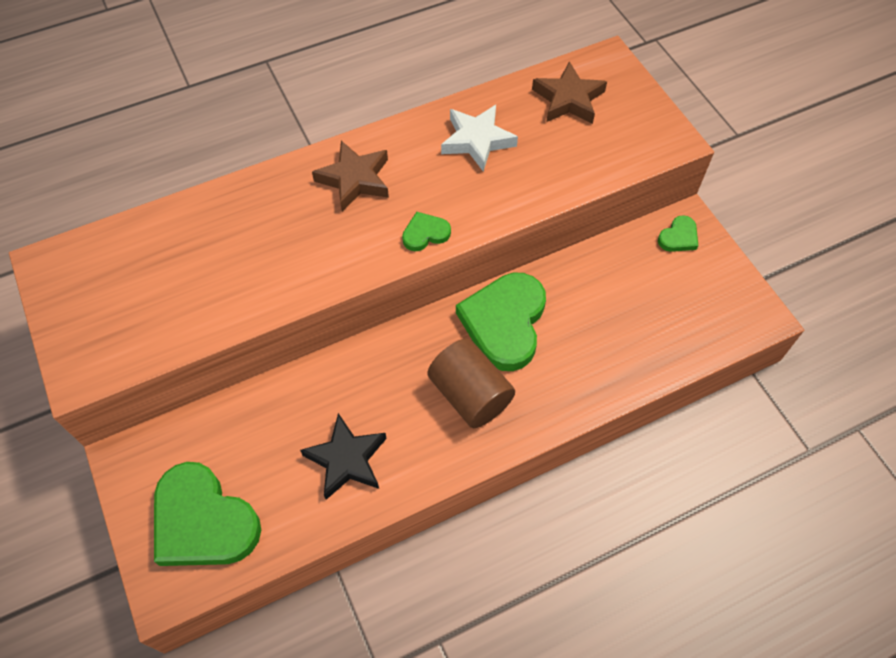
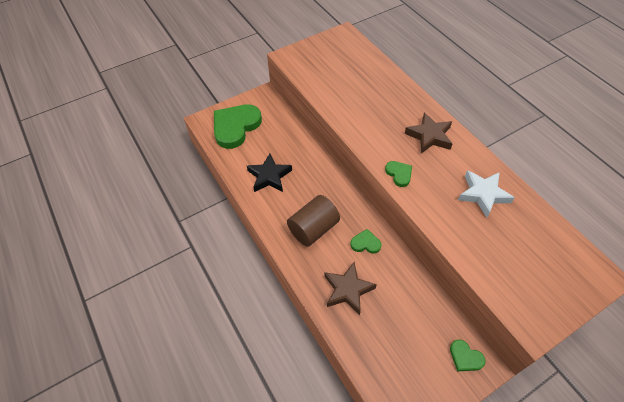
camera: 85 degrees right, 5 degrees down
green heart [456,273,546,371] -> green heart [350,229,381,254], size x0.46
brown star [532,61,607,124] -> brown star moved to [324,262,377,315]

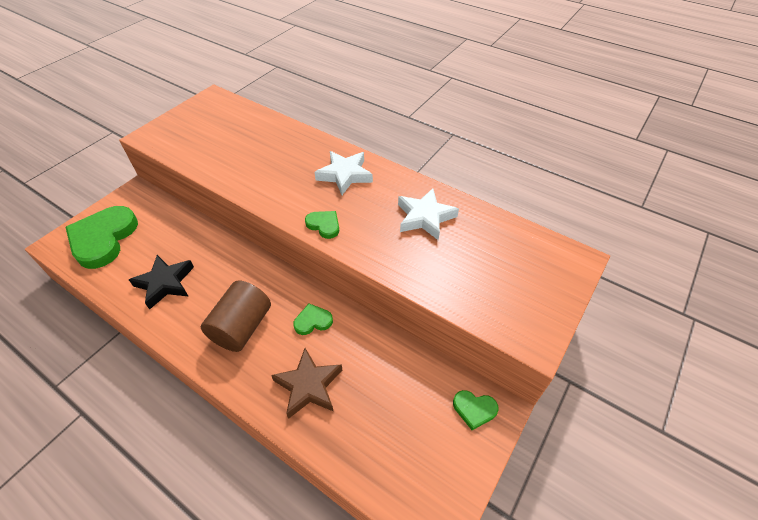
camera: 25 degrees left, 5 degrees down
brown star [405,112,452,154] -> white star [315,151,373,195]

